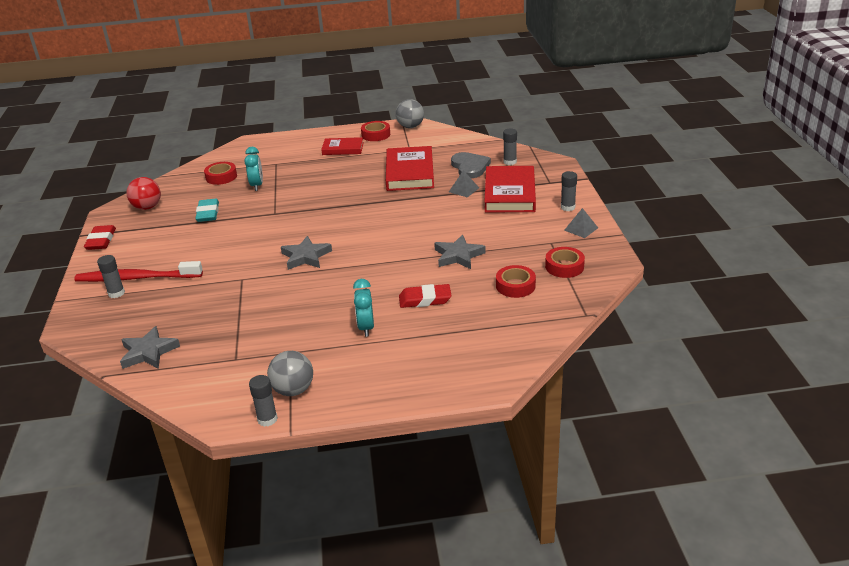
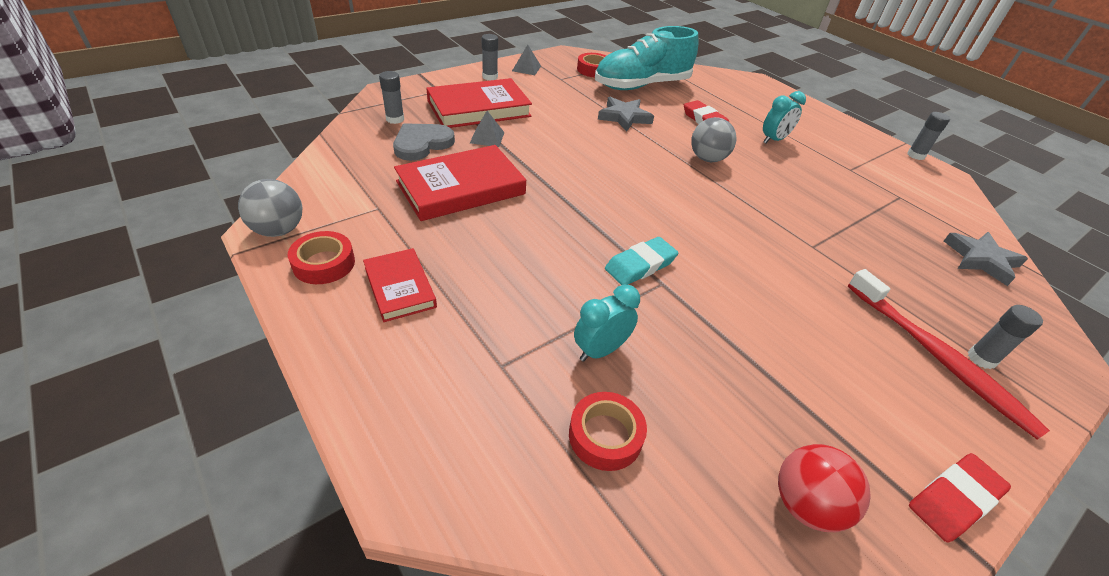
camera: 125 degrees left, 10 degrees up
turquoise eraser [195,199,219,222] -> turquoise eraser moved to [605,237,678,285]
grey ball [267,351,313,396] -> grey ball moved to [691,117,737,162]
grey star [281,236,332,270] -> none
red tape [496,265,536,298] -> turquoise shoe [595,26,698,90]

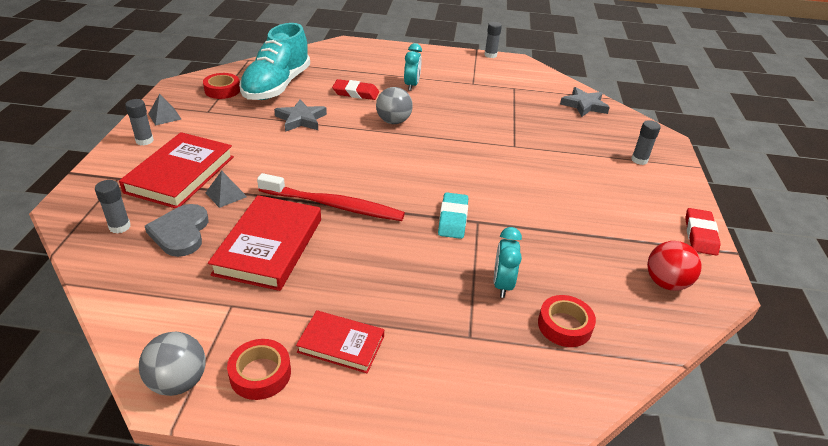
camera: 45 degrees left, 5 degrees down
red toothbrush [848,269,1050,439] -> red toothbrush moved to [257,173,405,221]

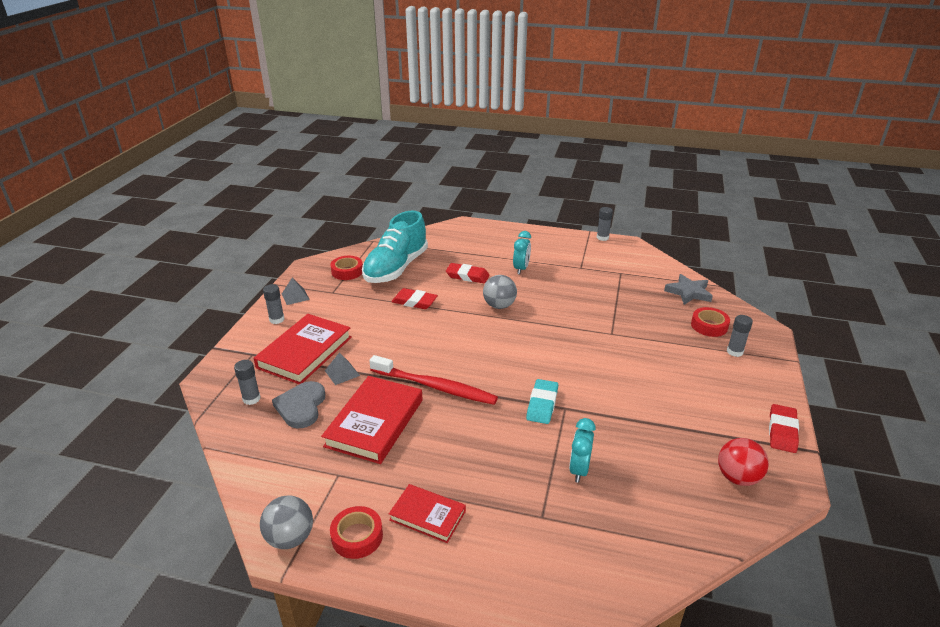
camera: 10 degrees right, 5 degrees down
grey star [274,99,327,132] -> red eraser [391,288,438,309]
red tape [538,295,596,347] -> red tape moved to [691,307,730,337]

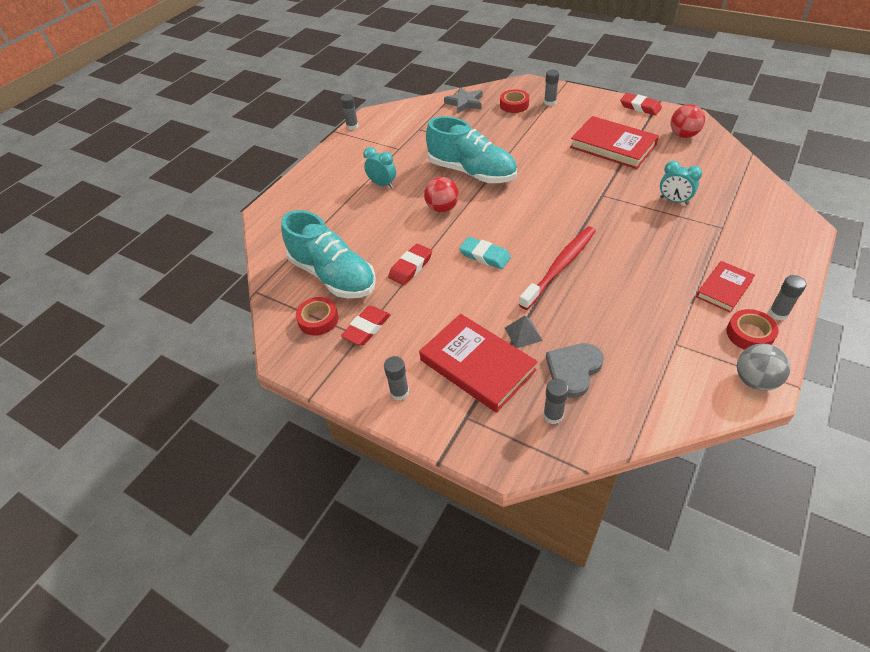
camera: 70 degrees left, 15 degrees up
grey heart [272,381,325,429] -> grey heart turned 105 degrees clockwise [546,343,604,398]
grey pyramid [282,278,310,305] -> none
red book [321,376,423,464] -> red book moved to [570,116,659,169]
red eraser [446,263,490,283] -> red eraser moved to [341,306,391,345]
grey ball [483,275,517,309] -> red ball [424,177,459,213]
turquoise eraser [526,379,558,424] -> turquoise eraser moved to [459,237,511,269]
none -> turquoise shoe [426,116,517,183]
none -> grey glue stick [768,275,806,321]

